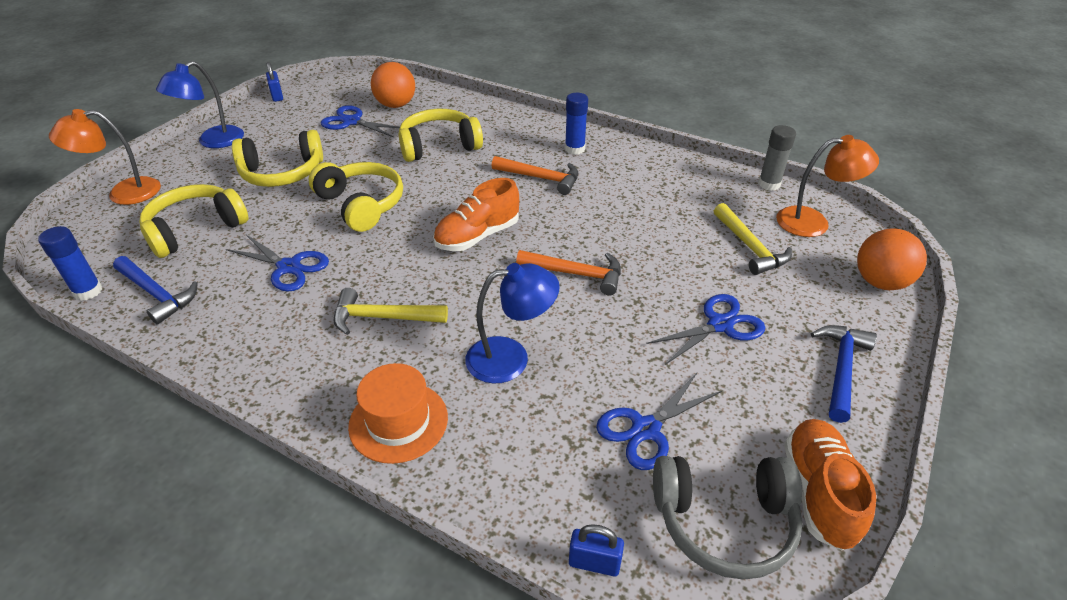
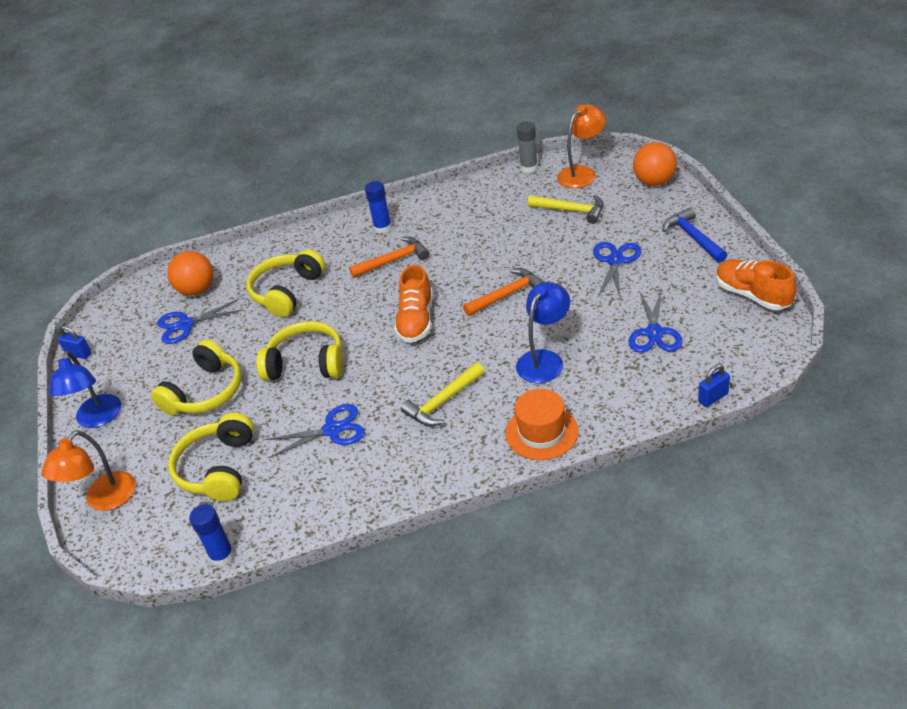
camera: 40 degrees left, 0 degrees up
blue hammer [113,256,198,324] -> none
grey headphones [653,456,802,580] -> none

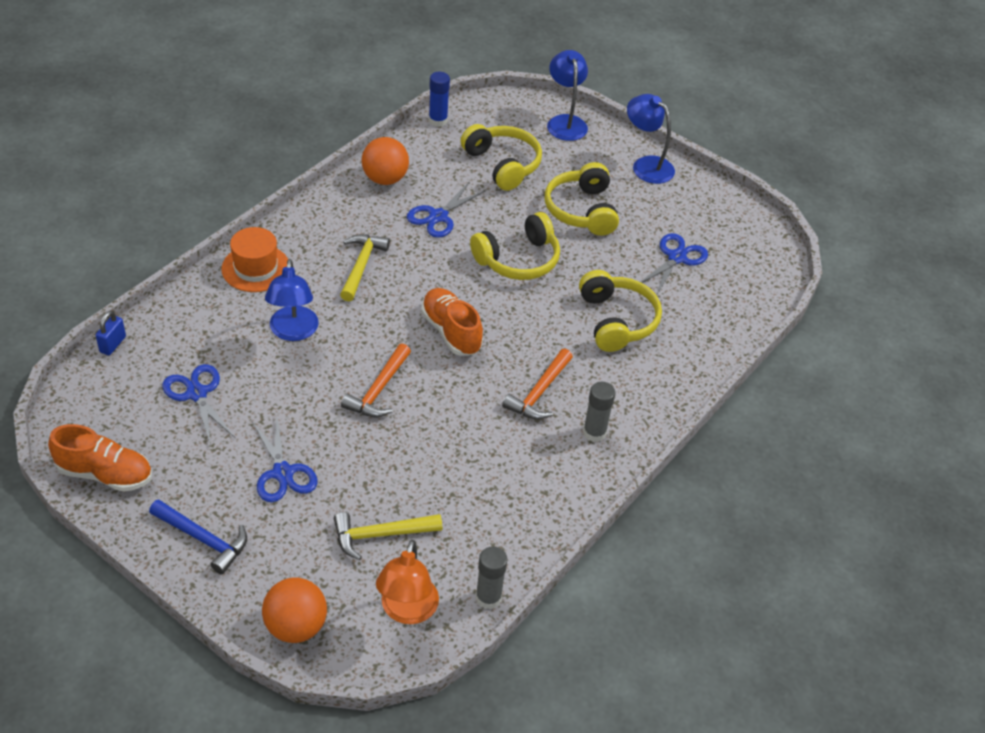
camera: 135 degrees right, 5 degrees up
orange lamp [42,430,136,511] -> blue lamp [547,50,588,141]
blue padlock [58,326,92,359] -> none
orange ball [167,251,213,296] -> orange ball moved to [362,137,409,185]
blue glue stick [365,181,392,234] -> grey glue stick [583,382,615,442]

